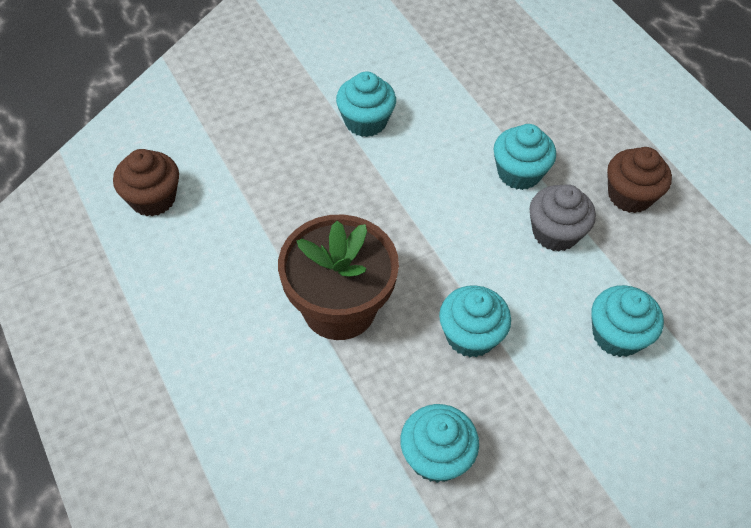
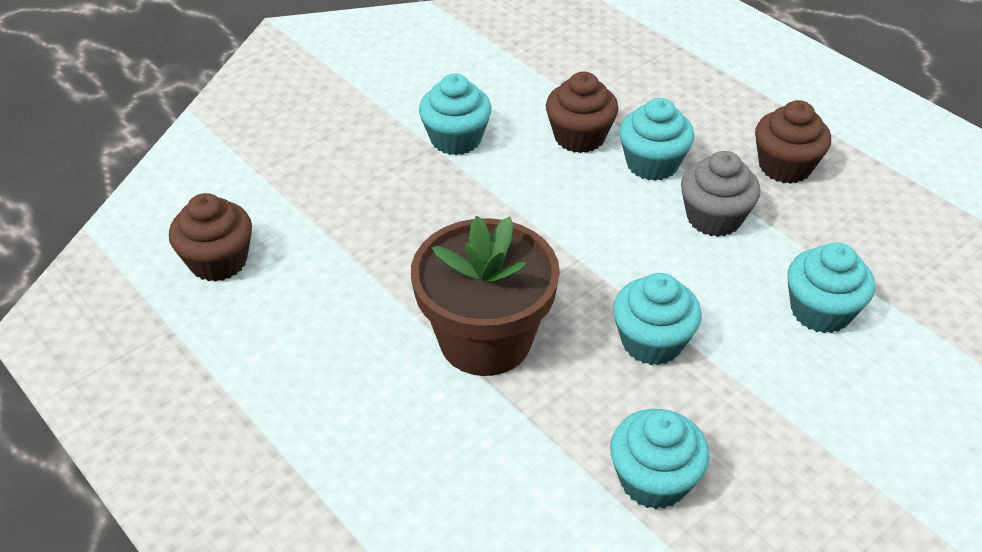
camera: 10 degrees left, 10 degrees down
none -> brown cupcake [546,72,619,153]

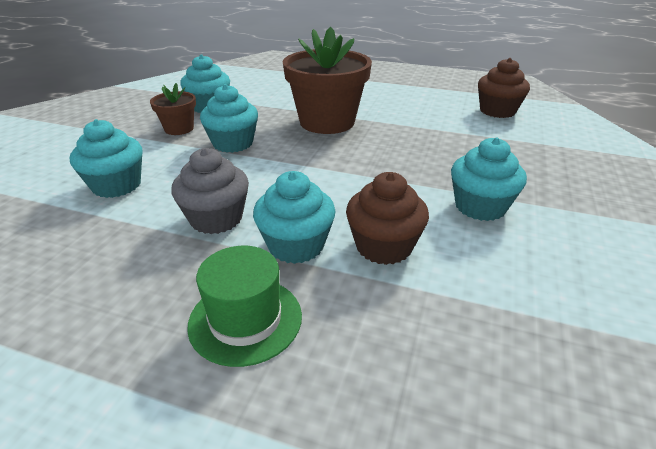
camera: 150 degrees right, 10 degrees down
brown cupcake [755,100,831,184] -> none
none -> brown flower pot [150,83,196,135]
none -> green hat [187,246,302,367]

